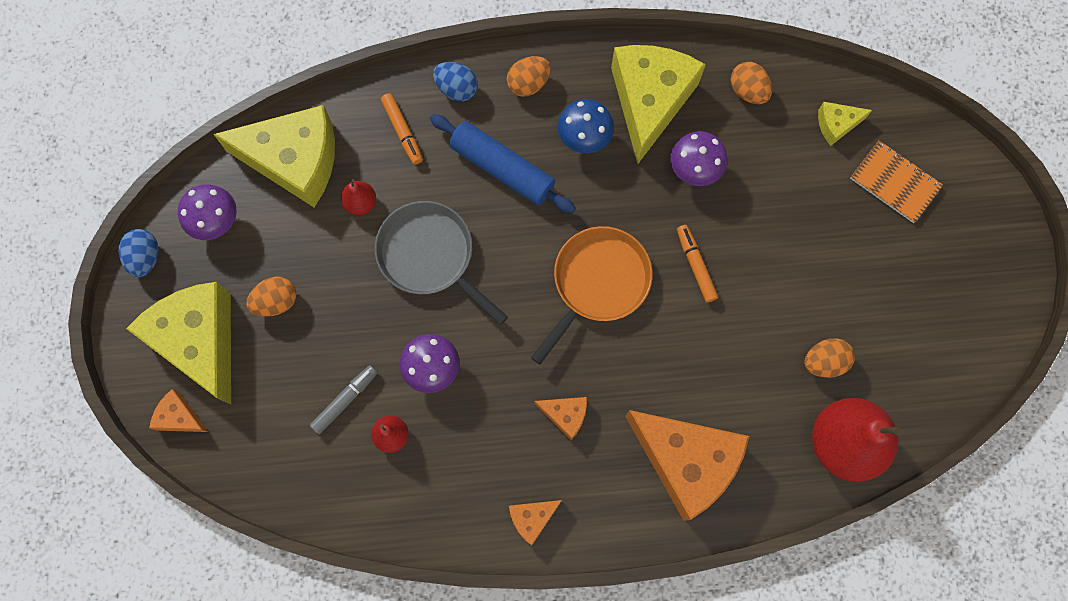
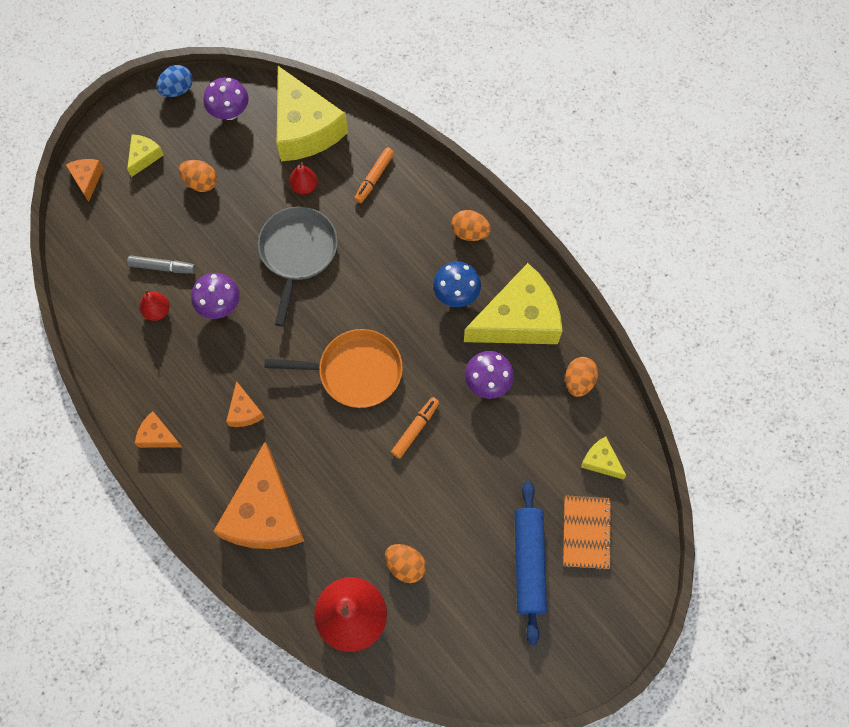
camera: 55 degrees right, 5 degrees down
yellow cheese [126,282,231,405] -> yellow cheese [127,134,164,177], size x0.45
blue rolling pin [430,114,576,213] -> blue rolling pin moved to [515,481,547,645]
blue egg [433,62,478,101] -> none

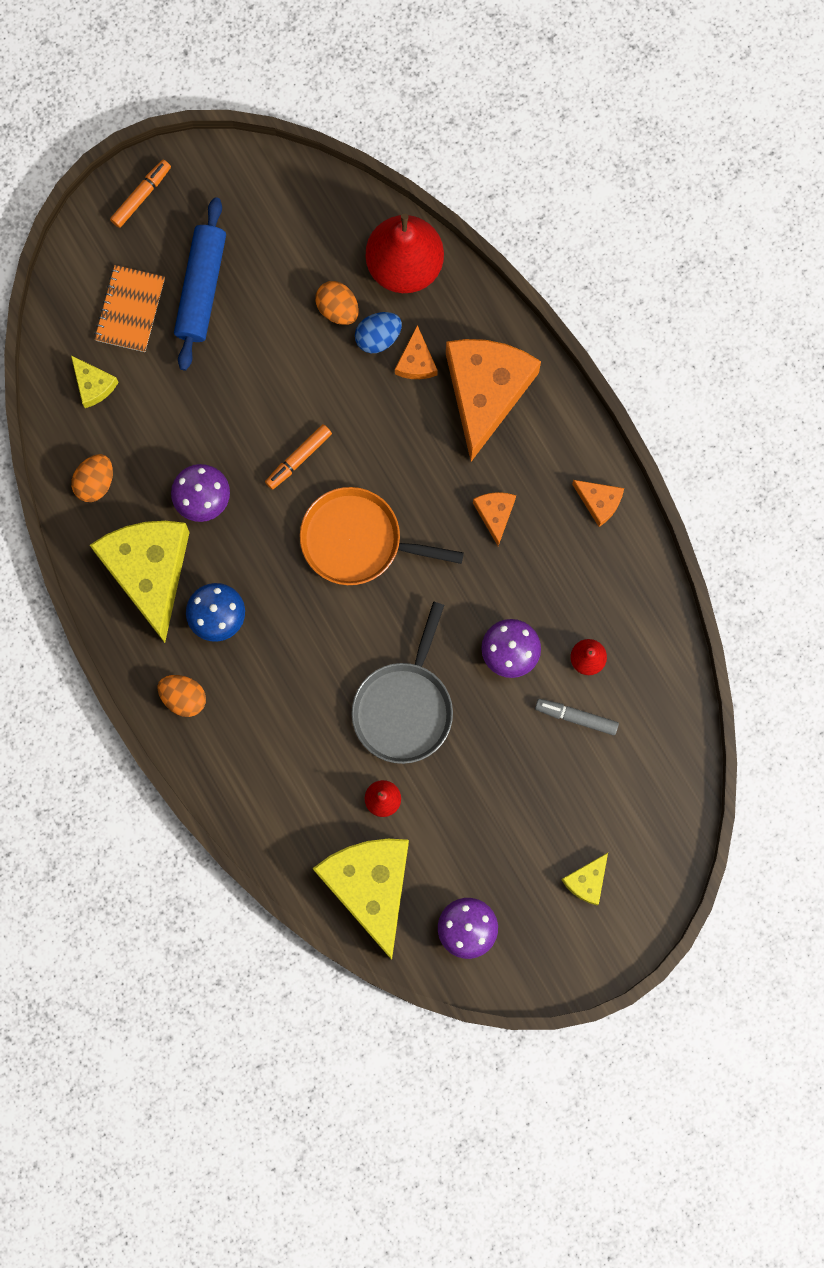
camera: 170 degrees left, 10 degrees up
orange cheese [66,159,104,202] -> orange cheese moved to [395,325,438,379]
blue egg [156,65,193,97] -> blue egg moved to [355,312,402,353]
orange egg [179,160,217,192] -> none
orange marker [354,147,394,203] -> orange marker moved to [110,160,171,228]
yellow cheese [464,263,562,344] -> yellow cheese turned 90 degrees clockwise [90,521,190,643]

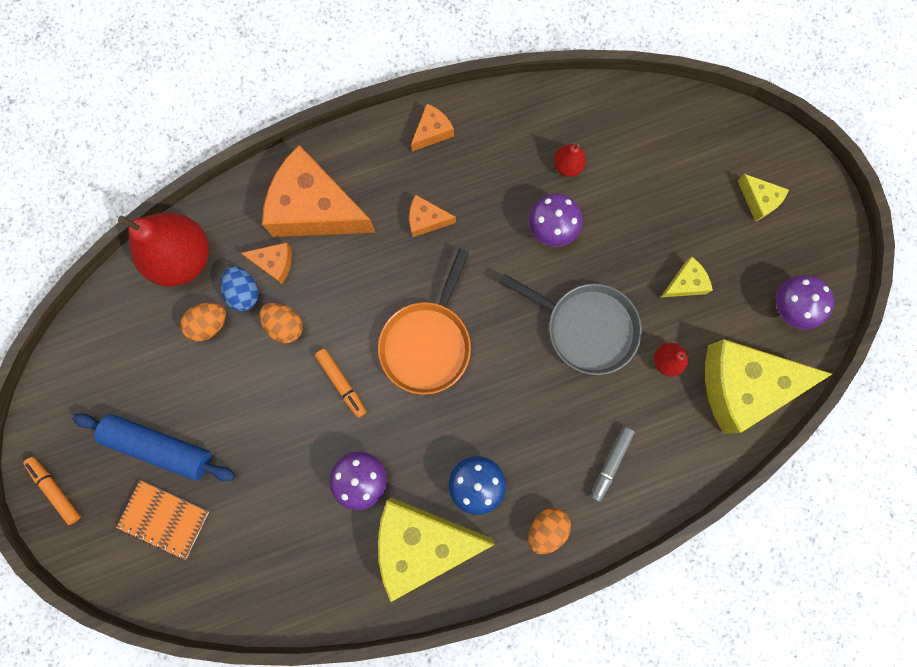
camera: 80 degrees left, 0 degrees up
yellow cheese [71,355,119,408] -> yellow cheese moved to [660,257,713,298]
orange egg [71,454,113,502] -> orange egg moved to [259,303,303,344]
grey marker [535,699,619,736] -> grey marker moved to [591,426,635,502]

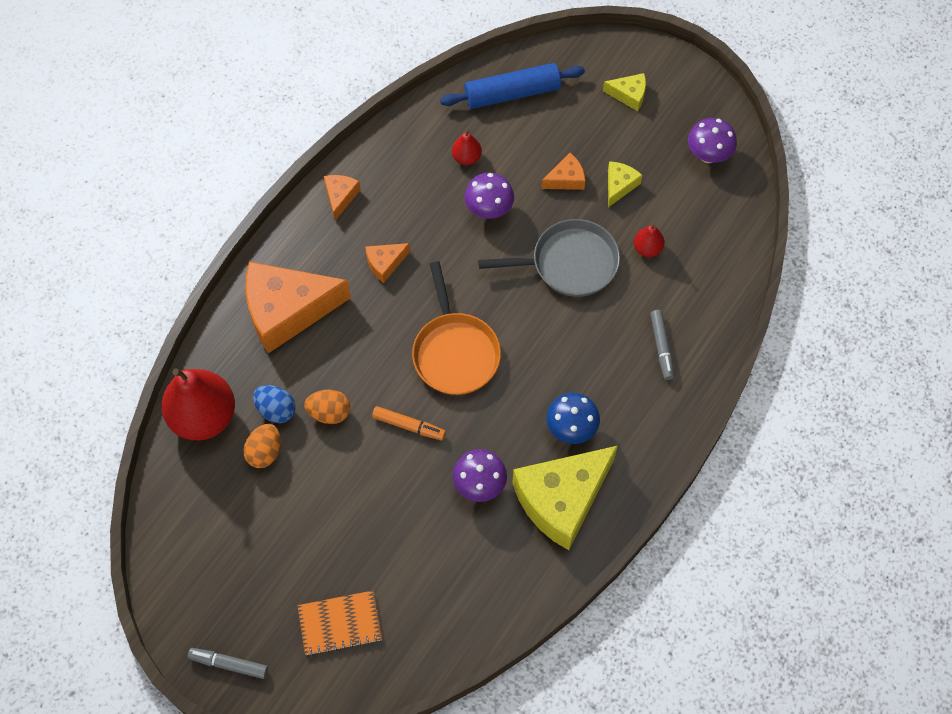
camera: 35 degrees left, 15 degrees down
orange marker [23,457,81,525] -> grey marker [188,648,268,679]
blue rolling pin [72,413,235,481] -> blue rolling pin moved to [440,63,585,109]
orange cheese [241,242,292,284] -> orange cheese moved to [541,153,585,190]
orange egg [529,508,571,554] -> none
yellow cheese [705,339,832,434] -> none

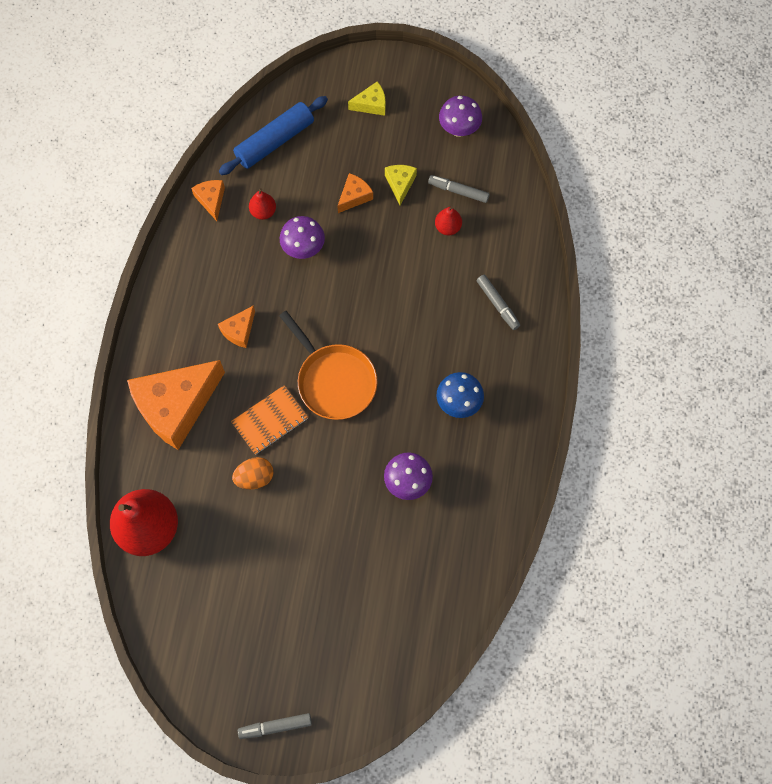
camera: 25 degrees left, 5 degrees up
orange egg [243,424,281,468] -> none
blue egg [253,385,296,423] -> none
orange notebook [297,590,382,656] -> orange notebook moved to [231,385,308,455]
orange cheese [324,175,360,221] -> orange cheese moved to [191,180,225,221]
orange marker [372,406,446,440] -> none
grey pan [478,219,620,297] -> none
yellow cheese [512,446,618,550] -> none
none -> grey marker [428,175,490,203]

